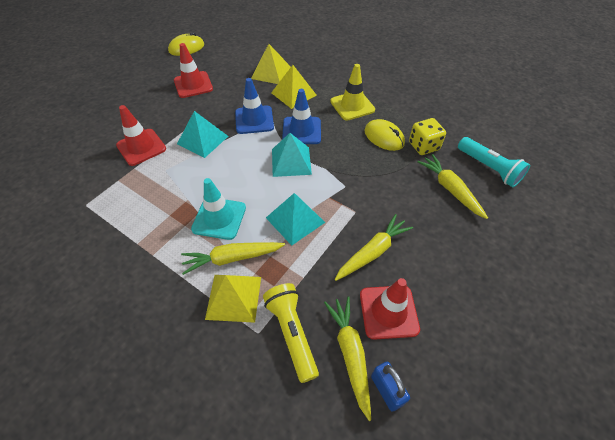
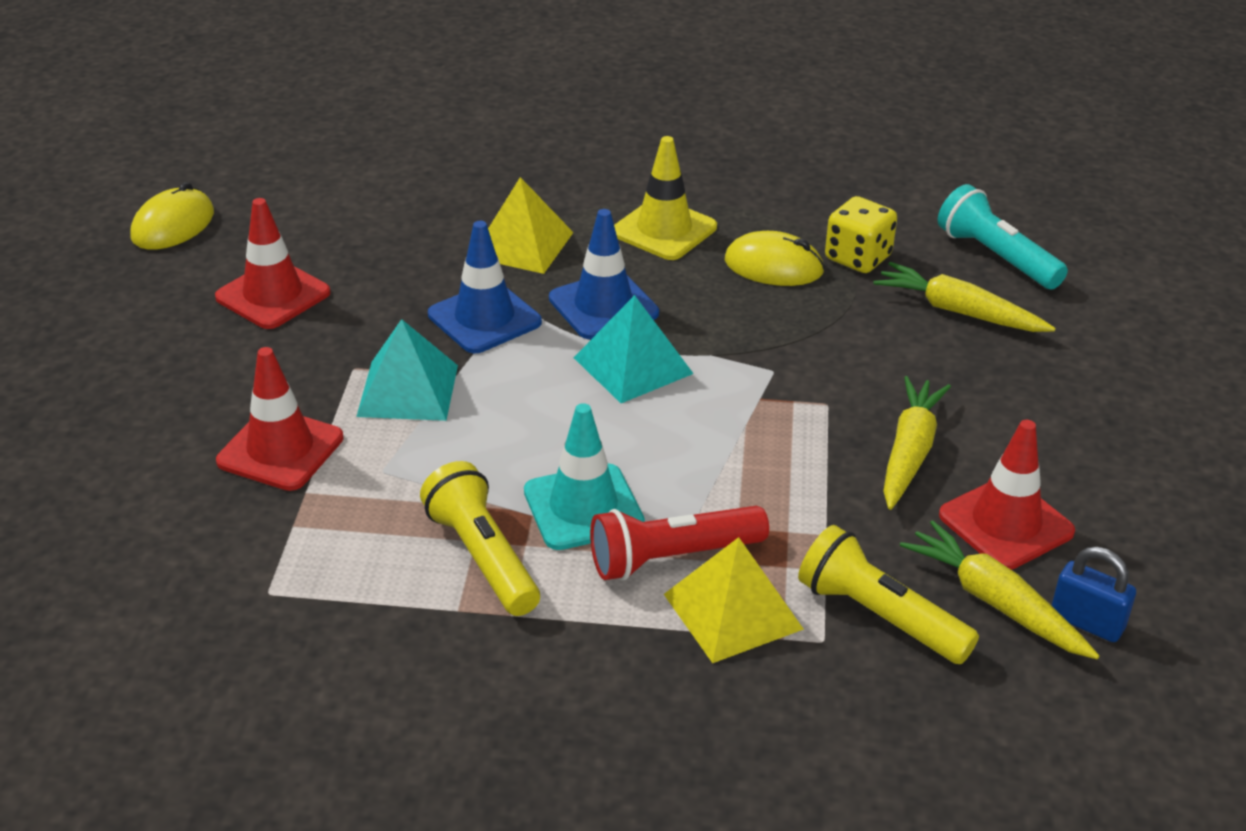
camera: 30 degrees left, 15 degrees down
yellow carrot [181,242,285,275] -> red flashlight [590,506,769,580]
yellow pyramid [251,44,291,84] -> none
turquoise pyramid [266,193,325,245] -> none
turquoise flashlight [458,137,530,187] -> turquoise flashlight turned 150 degrees counterclockwise [938,184,1068,290]
none -> yellow flashlight [420,461,540,616]

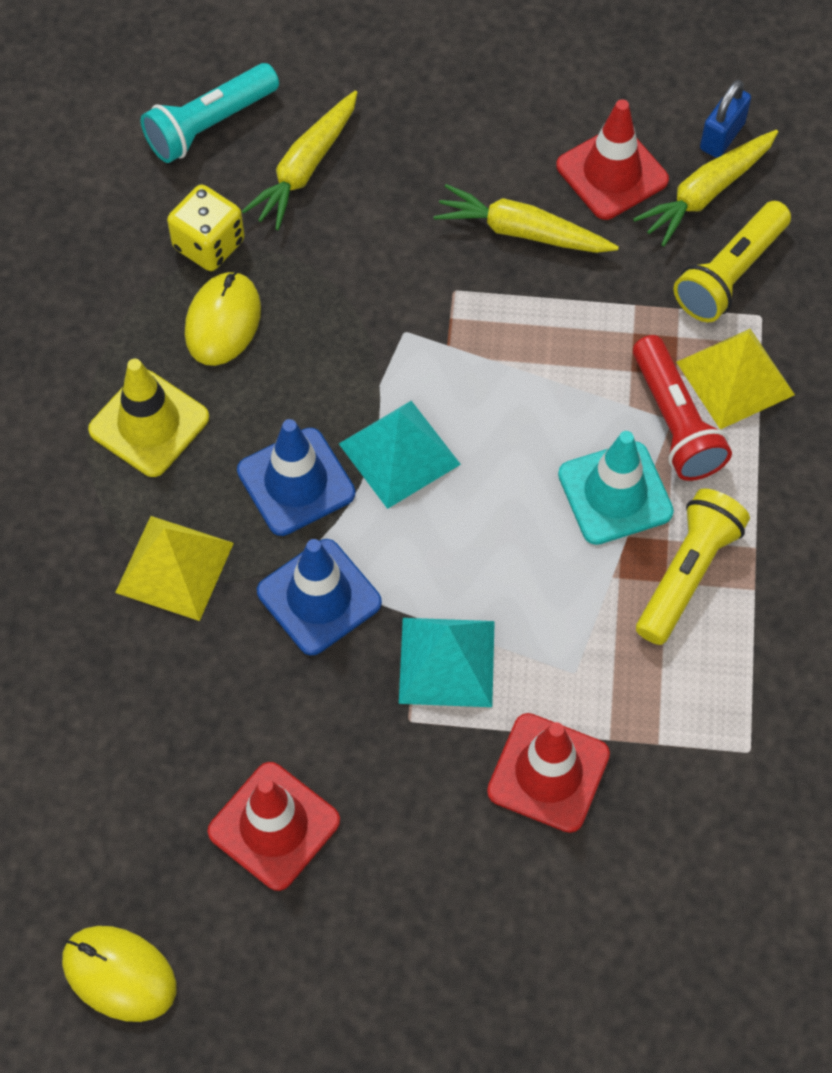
camera: 90 degrees left, 25 degrees up
yellow flashlight [420,461,540,616] -> yellow flashlight turned 150 degrees clockwise [636,489,750,645]

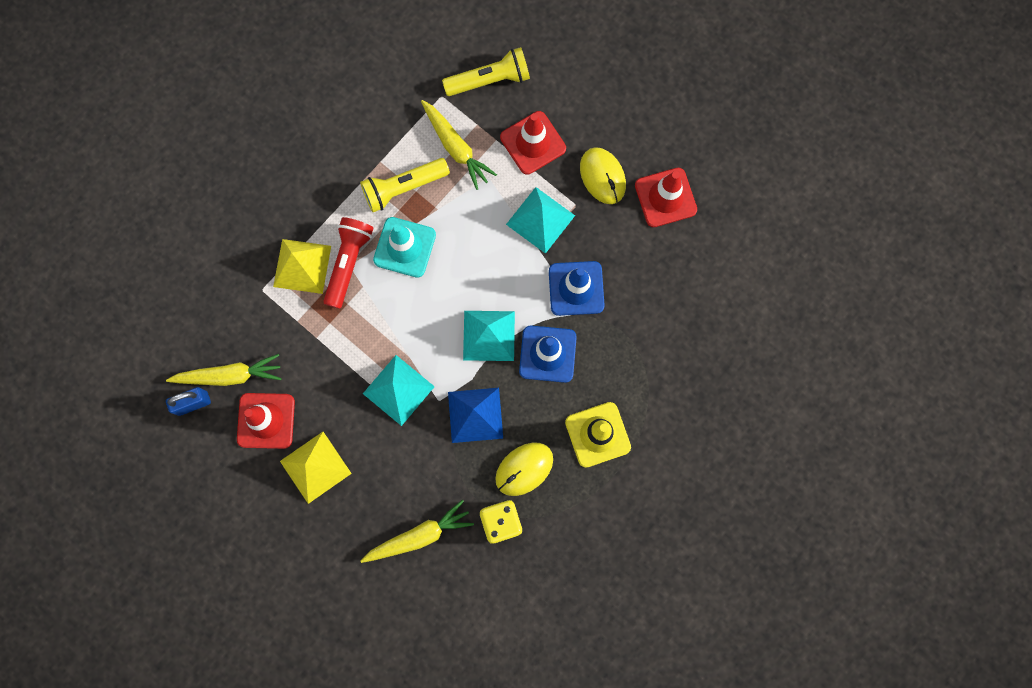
camera: 145 degrees left, 15 degrees up
yellow mouse [62,926,177,1022] -> yellow mouse moved to [580,147,626,204]
yellow pyramid [115,516,234,621] -> yellow pyramid moved to [280,432,352,504]
turquoise flashlight [141,63,279,163] -> none
yellow carrot [434,184,619,253] -> yellow carrot moved to [421,100,497,190]
yellow flashlight [674,201,791,322] -> yellow flashlight moved to [442,47,530,96]
none -> turquoise pyramid [363,355,435,426]
none -> blue pyramid [448,388,503,443]

